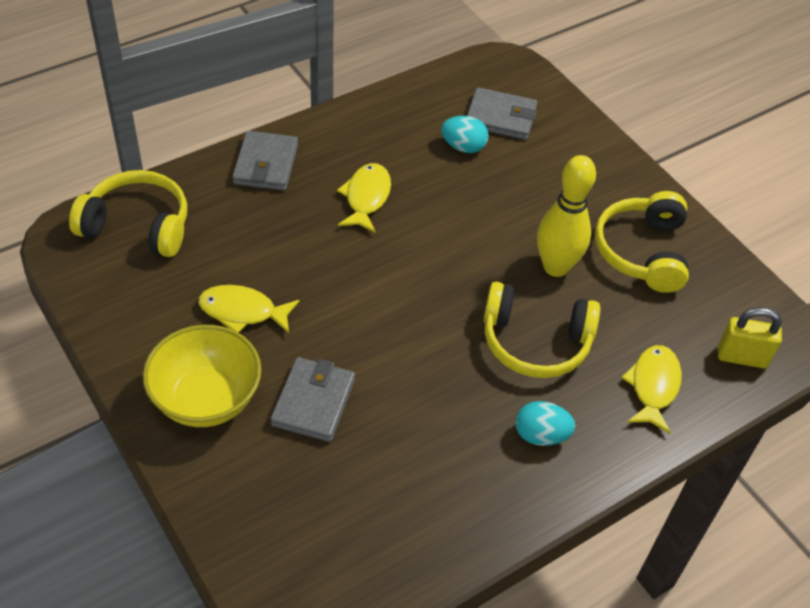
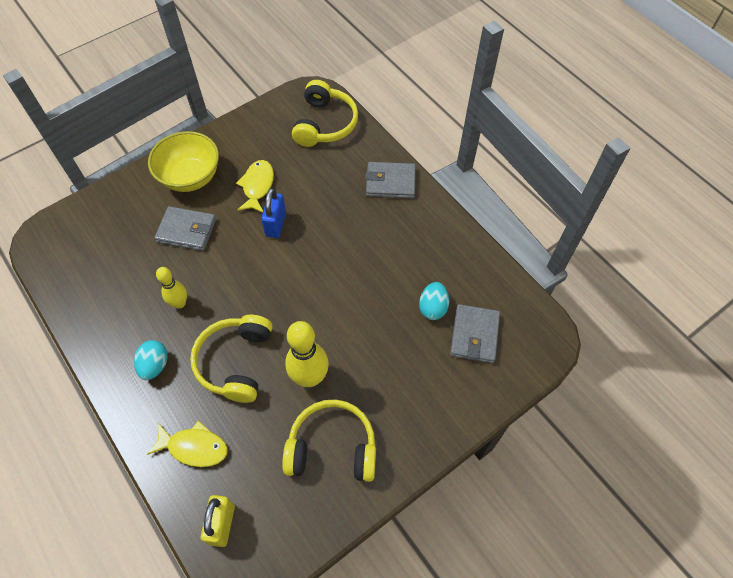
camera: 90 degrees right, 10 degrees up
yellow fish [337,163,391,233] -> none
none -> yellow bowling pin [156,267,187,309]
none -> blue padlock [261,188,286,238]

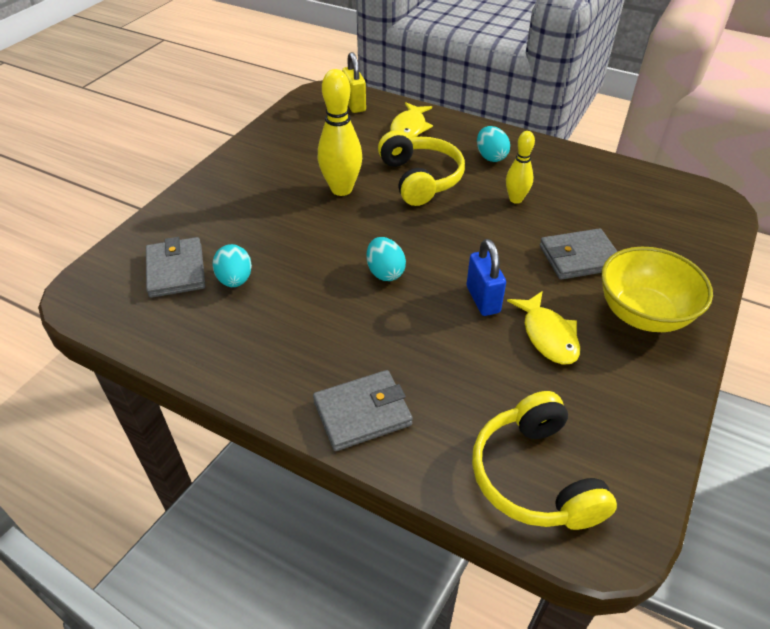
camera: 155 degrees right, 15 degrees down
yellow fish [147,420,228,467] -> yellow fish turned 60 degrees counterclockwise [390,102,433,138]
yellow headphones [282,399,376,482] -> none
none -> turquoise egg [367,237,406,281]

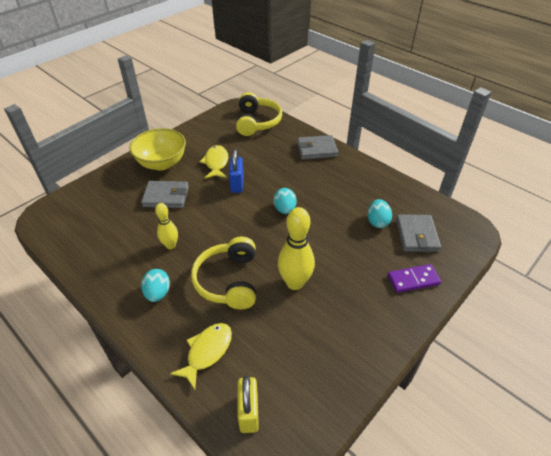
camera: 165 degrees left, 0 degrees up
none -> purple domino [388,264,441,293]

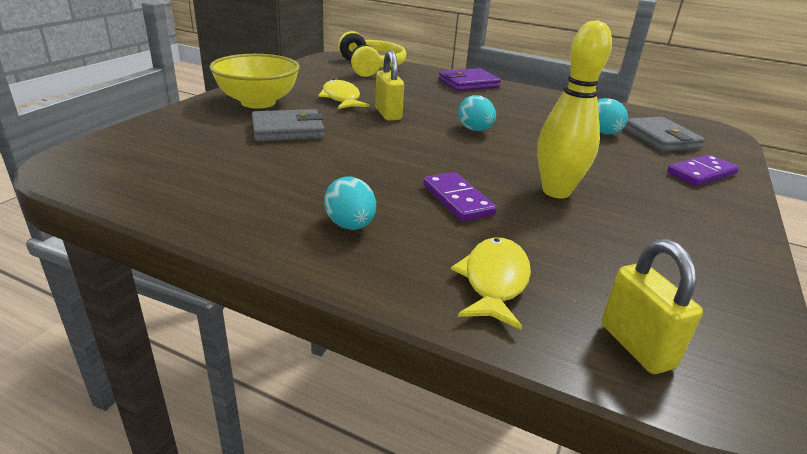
camera: 20 degrees left, 15 degrees down
yellow bowling pin [155,203,178,249] -> none
yellow headphones [191,237,256,309] -> purple domino [423,172,497,221]
blue padlock [229,149,244,193] -> yellow padlock [375,50,404,121]
grey wallet [297,135,338,160] -> purple wallet [438,68,501,91]

